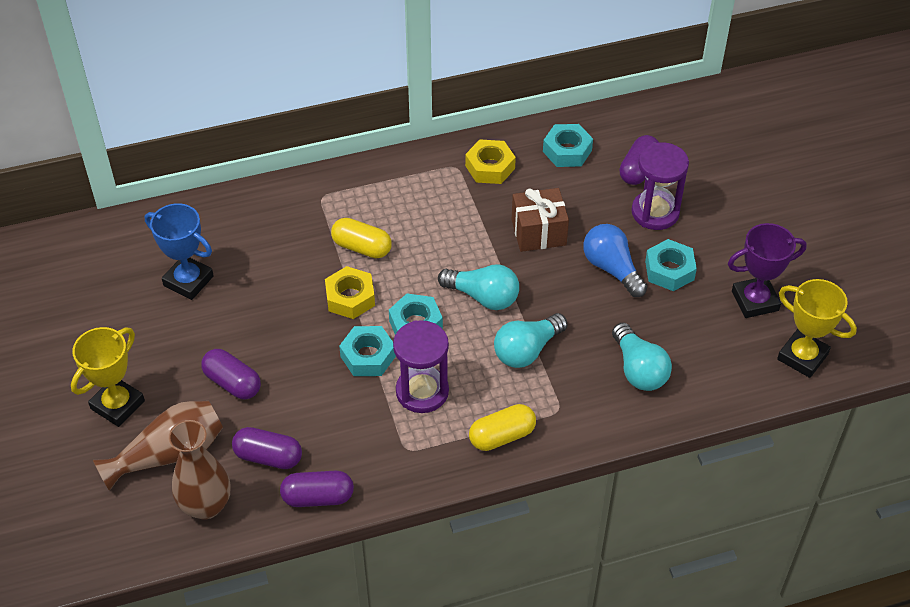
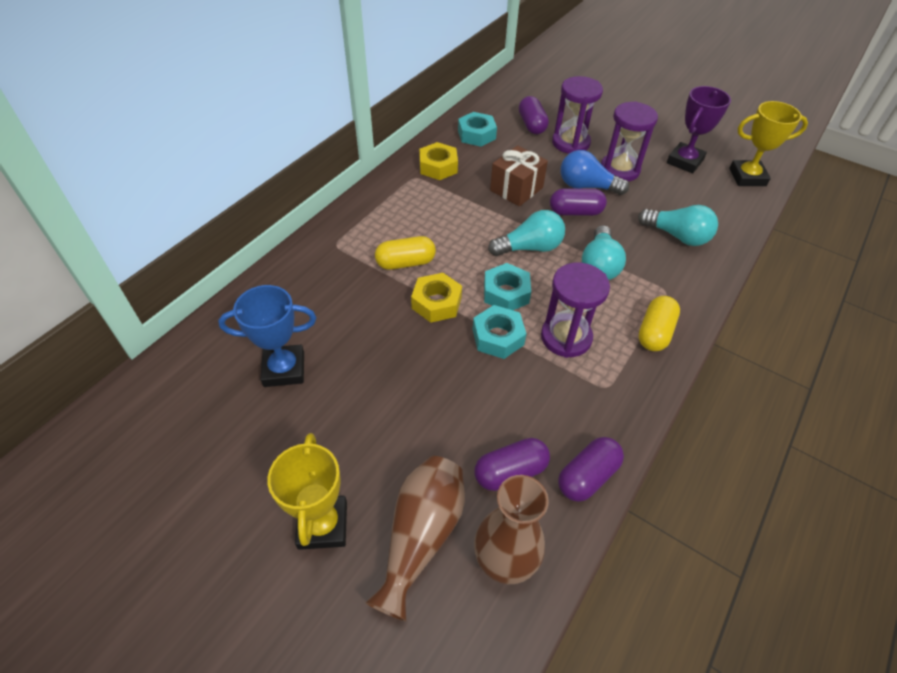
camera: 40 degrees left, 0 degrees up
purple capsule [201,349,261,399] -> purple capsule moved to [550,188,607,216]
turquoise nut [645,239,697,291] -> purple hourglass [601,101,658,182]

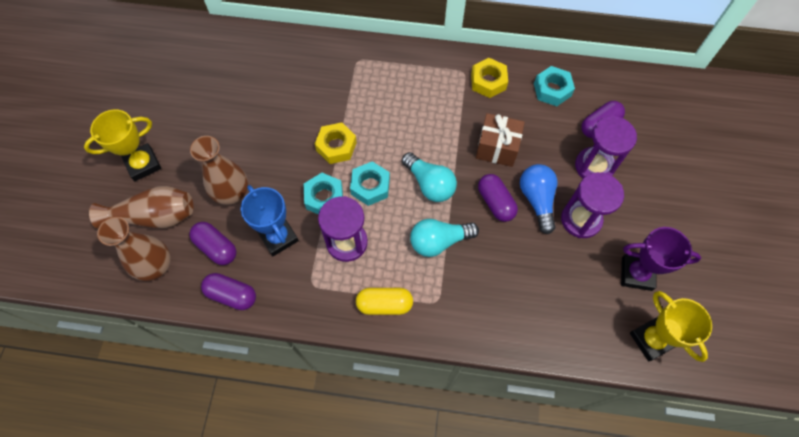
camera: 65 degrees right, 15 degrees up
blue trophy [218,285,316,387] -> blue trophy moved to [241,185,299,256]
yellow capsule [375,236,436,270] -> none
turquoise light bulb [638,205,718,246] -> none
none -> brown vase [190,136,248,205]

